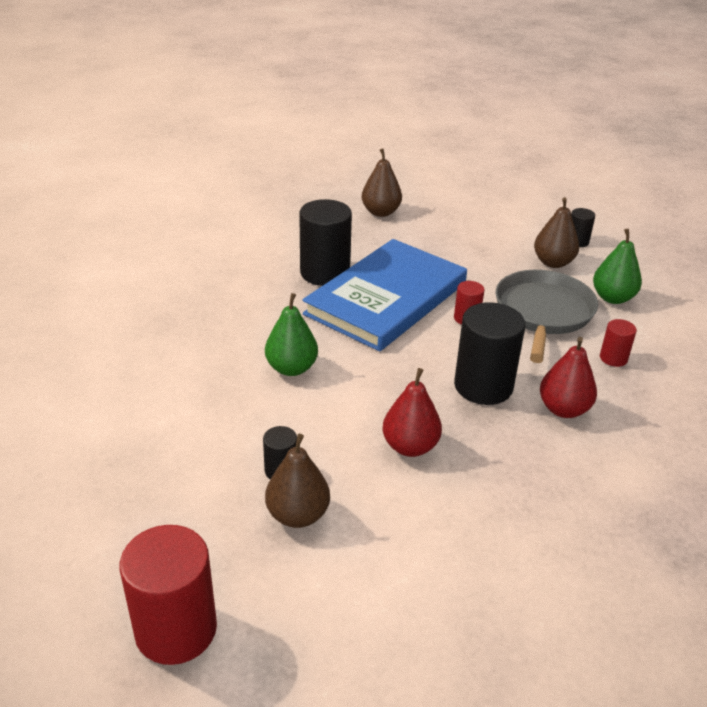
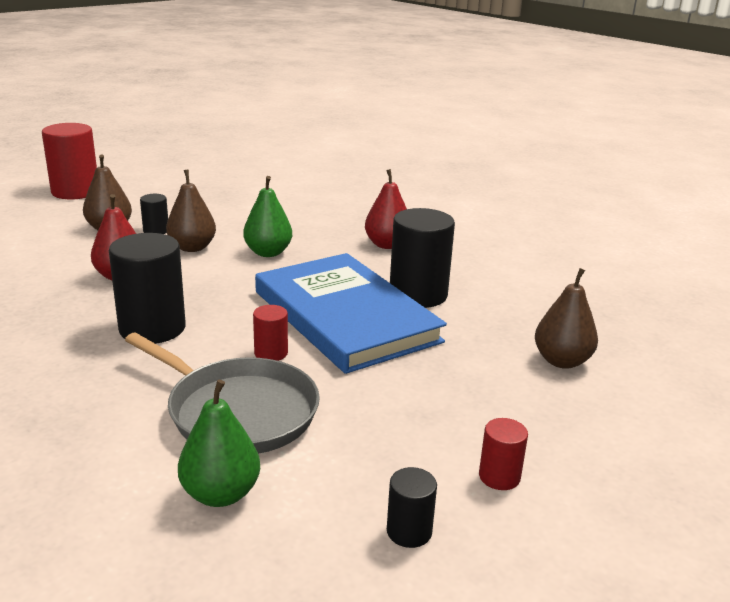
camera: 110 degrees right, 10 degrees down
brown pear [534,197,579,268] -> brown pear moved to [166,170,216,252]
red pear [540,337,597,418] -> red pear moved to [365,169,407,249]
red cylinder [600,319,637,367] -> red cylinder moved to [479,418,528,490]

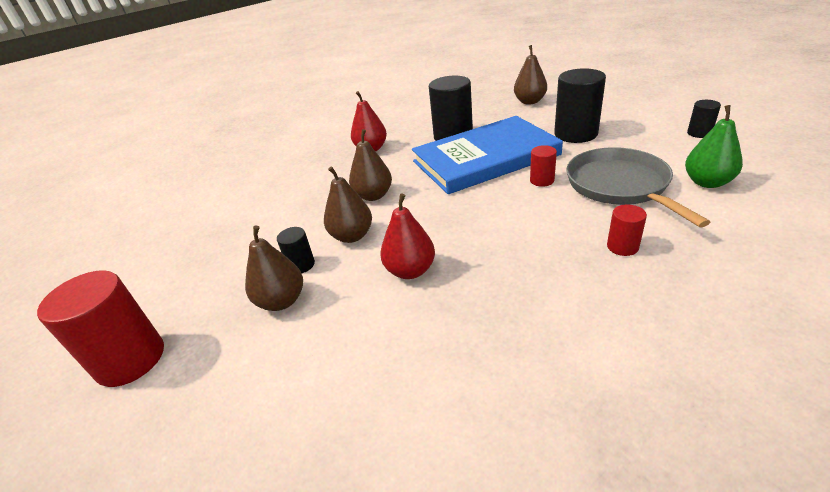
camera: 75 degrees left, 10 degrees up
black cylinder [109,233,186,344] -> black cylinder moved to [554,68,606,143]
grey pan [125,332,320,454] -> grey pan turned 60 degrees counterclockwise [566,147,710,227]
green pear [243,176,292,257] -> brown pear [349,129,392,201]
red cylinder [479,418,528,490] -> red cylinder moved to [607,205,647,256]

